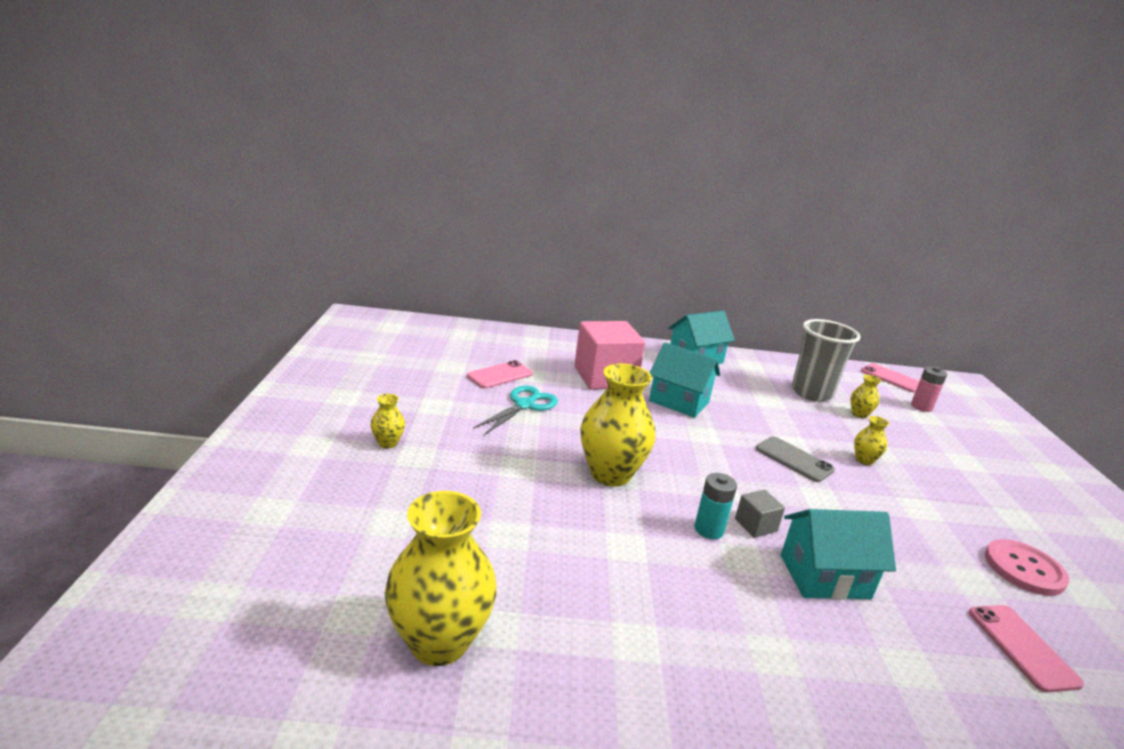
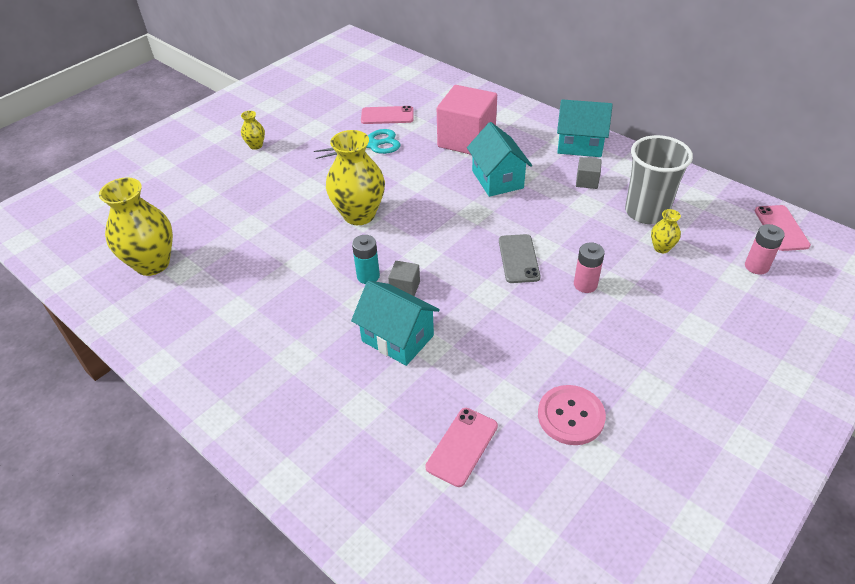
camera: 45 degrees right, 20 degrees up
yellow vase [854,416,889,465] -> pink battery [574,242,605,293]
none -> grey cube [576,157,602,189]

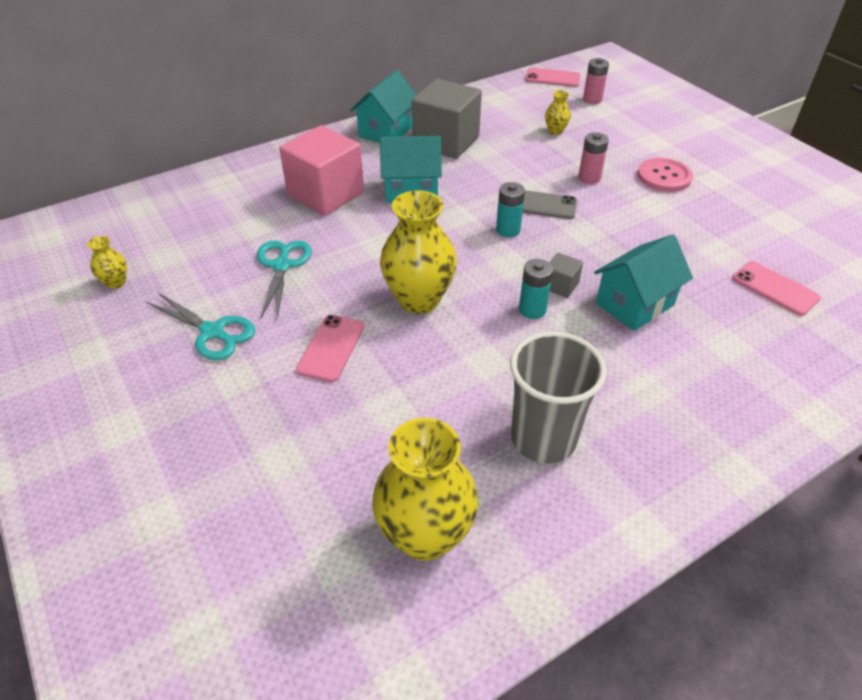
camera: 75 degrees left, 0 degrees up
yellow vase [241,111,265,150] -> yellow vase moved to [87,236,127,289]
pink phone [361,106,413,124] -> pink phone moved to [296,315,364,382]
pink button [538,385,606,445] -> pink button moved to [637,158,693,192]
grey cube [576,157,602,189] -> grey cube [412,79,482,159], size x2.29
grey cup [625,135,693,224] -> grey cup moved to [510,331,607,464]
none -> turquoise scissors [146,293,255,360]
none -> turquoise battery [496,182,525,237]

